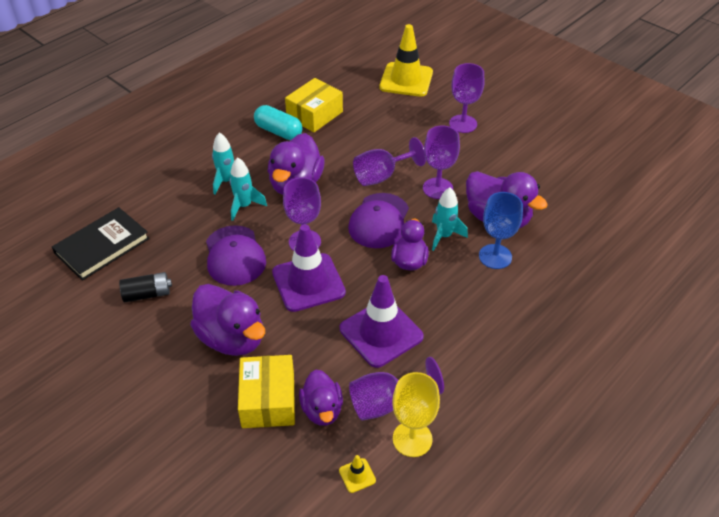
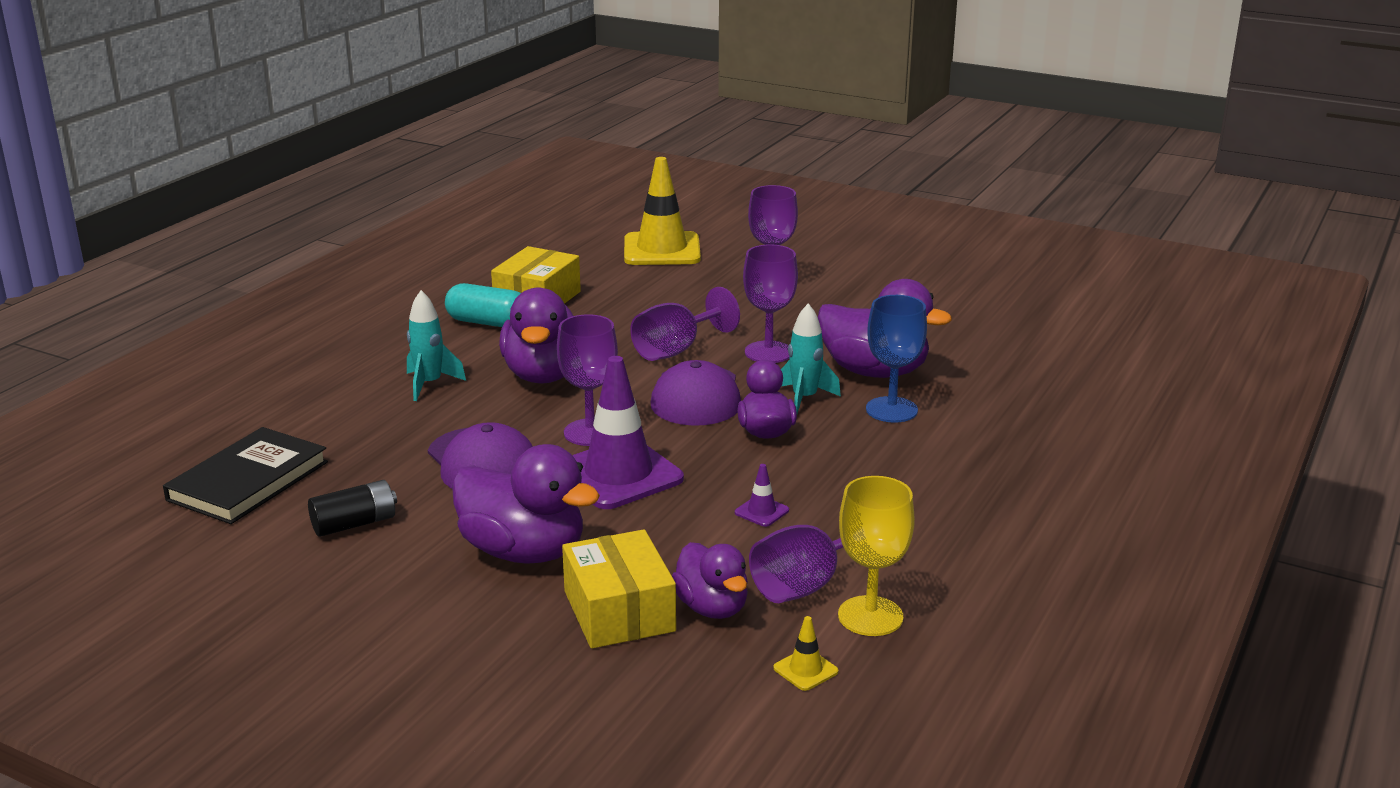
camera: 15 degrees left, 20 degrees down
turquoise rocket [229,157,267,221] -> none
purple traffic cone [340,275,424,368] -> purple traffic cone [735,464,789,527], size x0.40

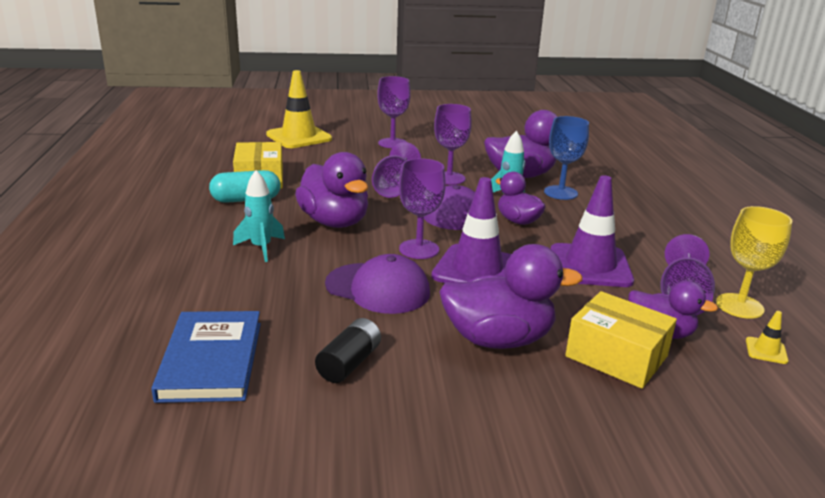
camera: 35 degrees left, 0 degrees up
black book [163,427,328,524] -> blue book [151,311,261,403]
purple traffic cone [735,464,789,527] -> purple traffic cone [551,175,634,287], size x2.49

